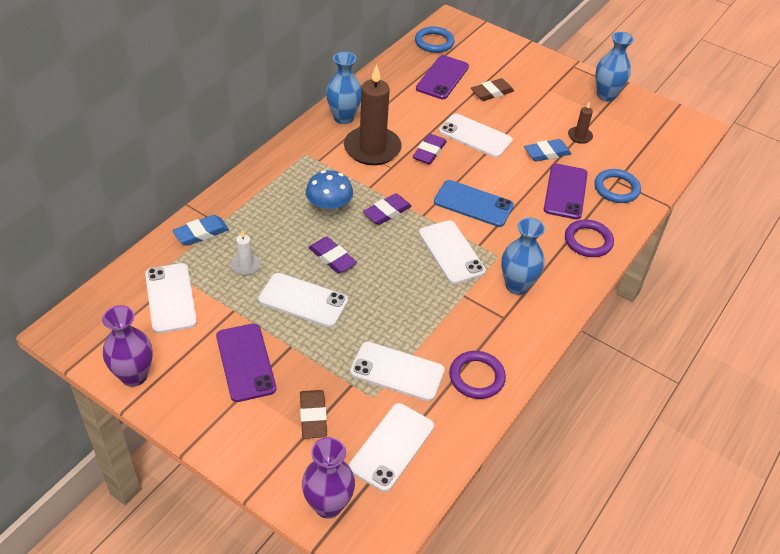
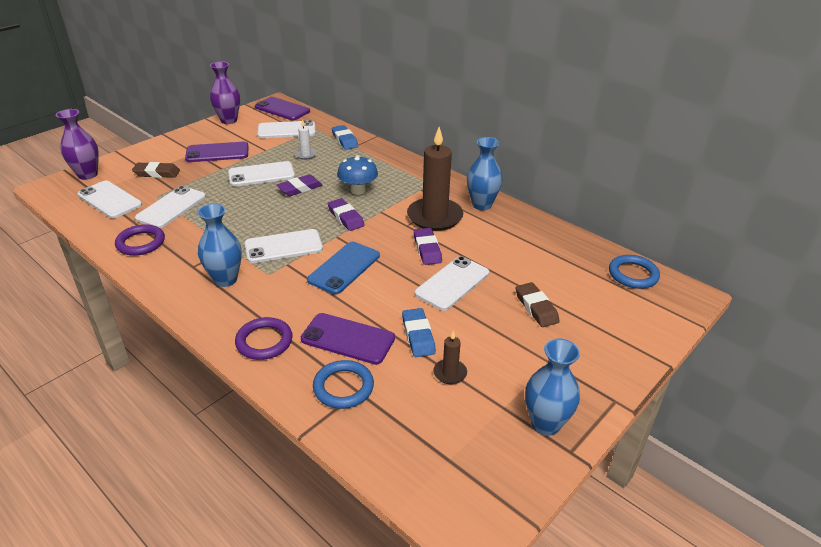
camera: 100 degrees right, 10 degrees down
white phone [258,273,348,327] -> white phone turned 45 degrees clockwise [228,161,295,187]
purple eraser [412,134,447,165] -> purple eraser turned 45 degrees clockwise [414,228,442,265]
purple phone [416,55,469,99] -> purple phone moved to [255,97,310,120]

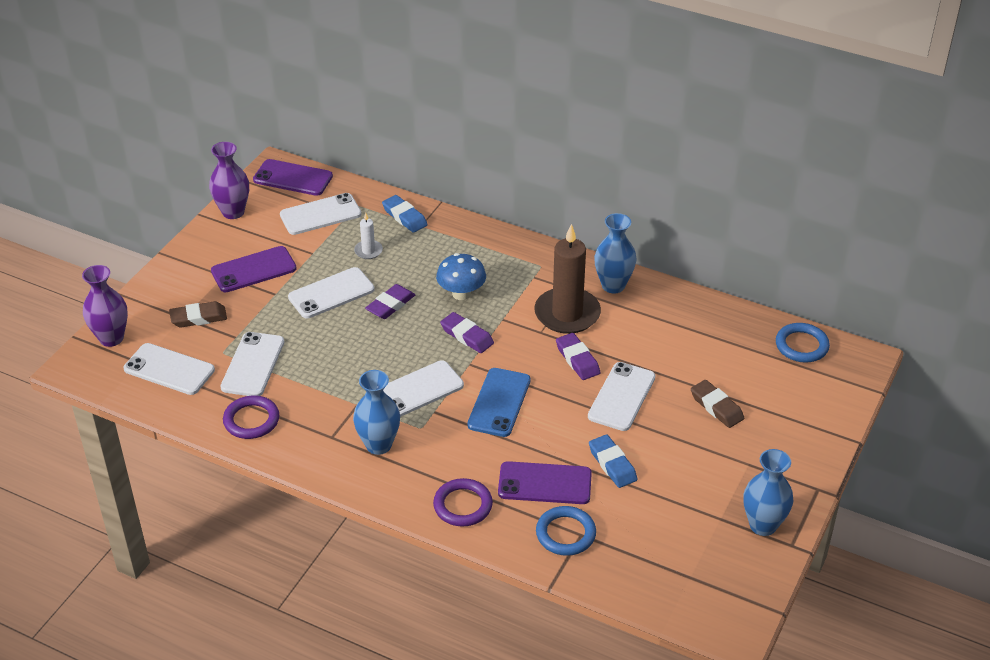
camera: 15 degrees left, 5 degrees up
brown candle [433,330,467,384] -> none

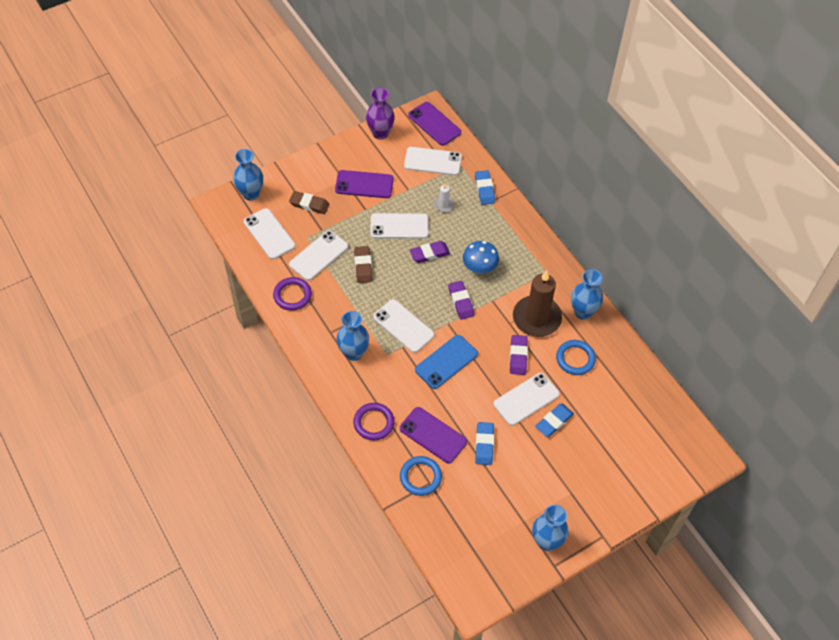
camera: 30 degrees right, 15 degrees up
purple vase [82,265,128,347] -> blue vase [233,149,263,201]
white phone [383,360,464,417] -> white phone turned 45 degrees clockwise [373,299,435,353]
brown eraser [691,380,744,428] -> brown eraser moved to [354,246,372,283]
blue ring [776,323,830,363] -> blue ring moved to [556,340,596,375]
none -> blue eraser [535,404,574,437]

